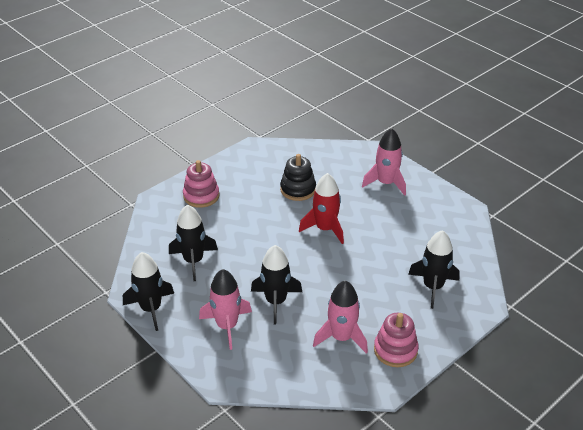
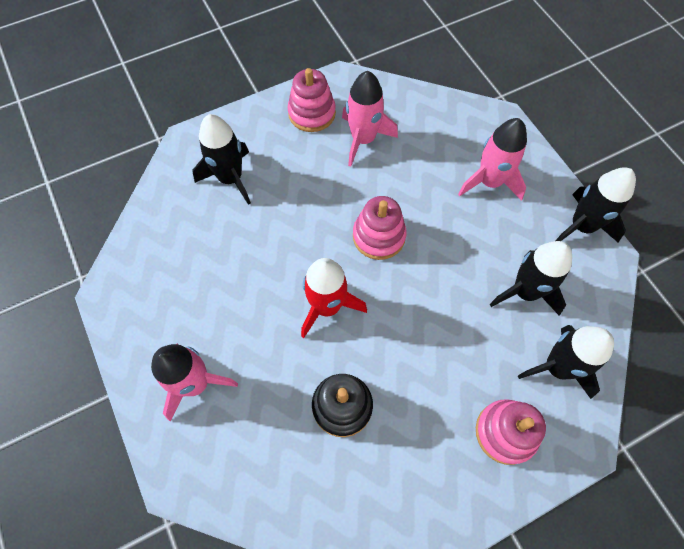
camera: 165 degrees left, 25 degrees up
black rocket [251,245,302,324] -> black rocket moved to [518,325,614,399]
none -> pink stacking toy [353,196,406,260]

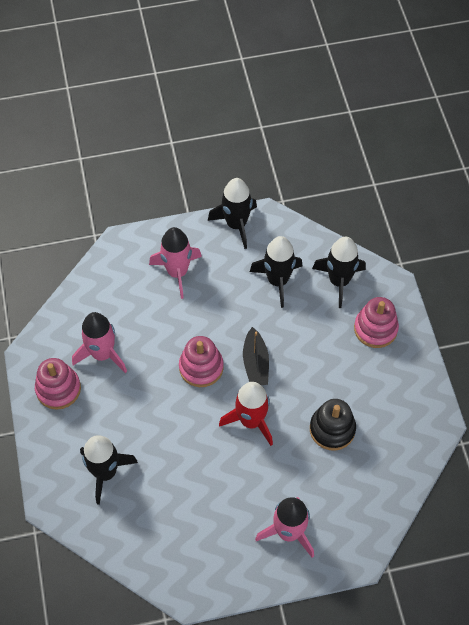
camera: 75 degrees left, 5 degrees down
none -> black boat [243,327,269,385]

